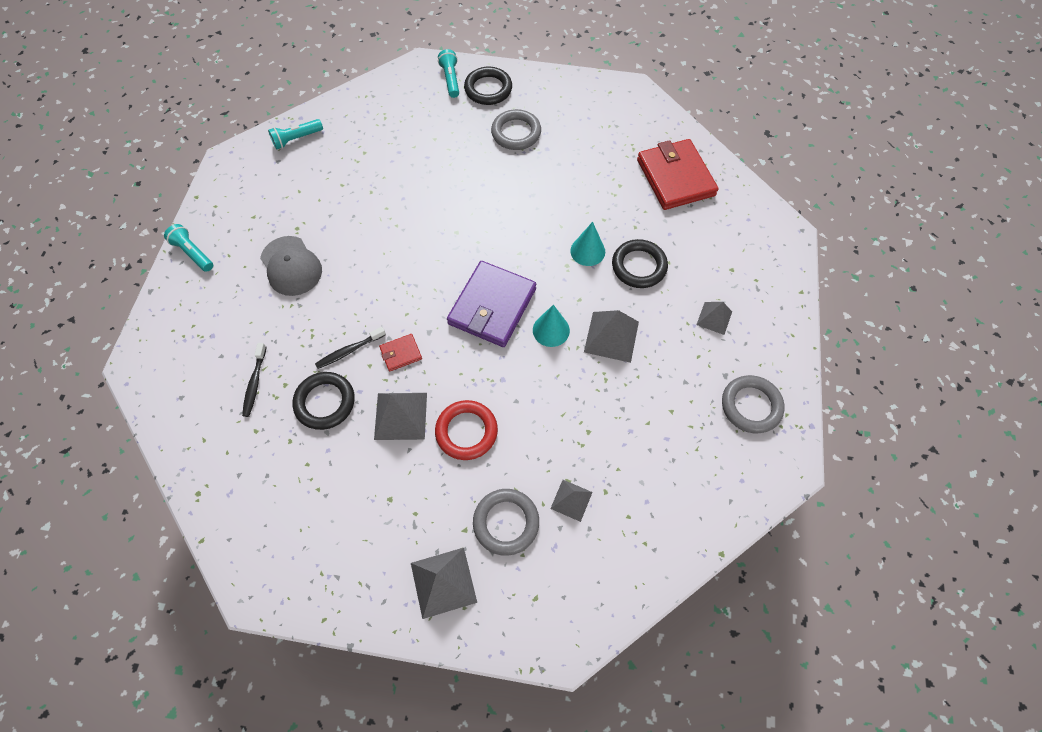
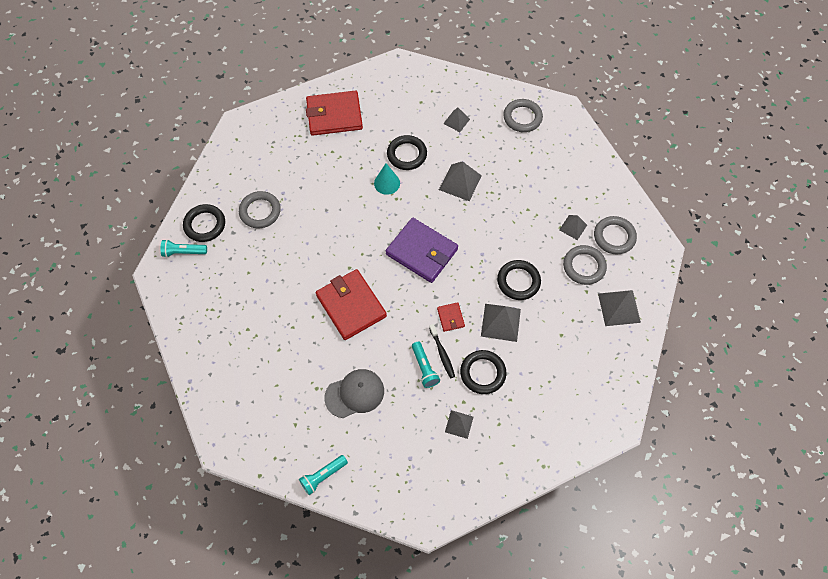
camera: 80 degrees left, 0 degrees up
black toothbrush [242,343,267,417] -> grey pyramid [445,410,473,439]
turquoise flashlight [268,119,323,150] -> turquoise flashlight moved to [412,342,440,388]
red ring [435,400,498,460] -> black ring [497,260,541,300]
turquoise cone [533,305,570,347] -> none
none -> red wallet [316,269,387,340]
none -> grey ring [594,216,637,255]

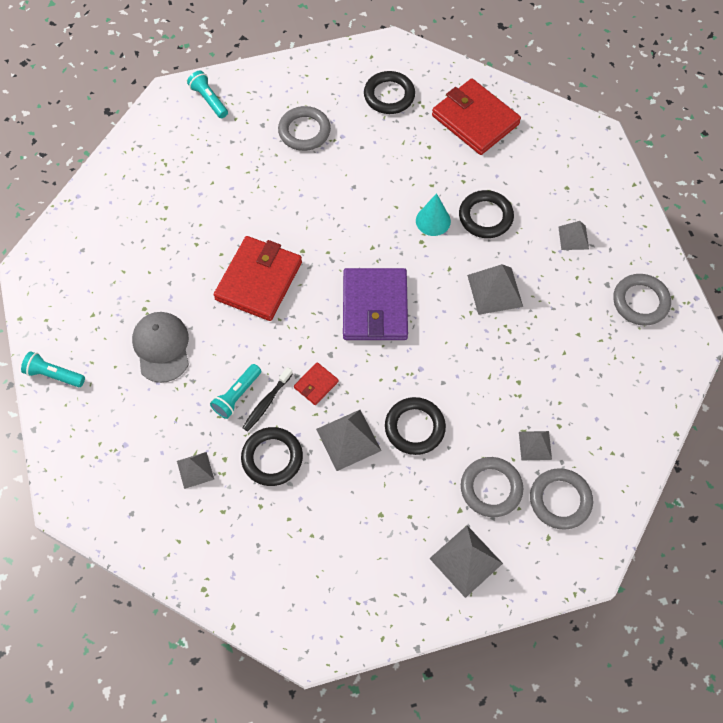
camera: 55 degrees right, 0 degrees up
black ring [183,204,225,242] -> black ring moved to [364,71,415,114]
grey cap [324,369,384,418] -> grey cap turned 135 degrees counterclockwise [132,312,189,383]

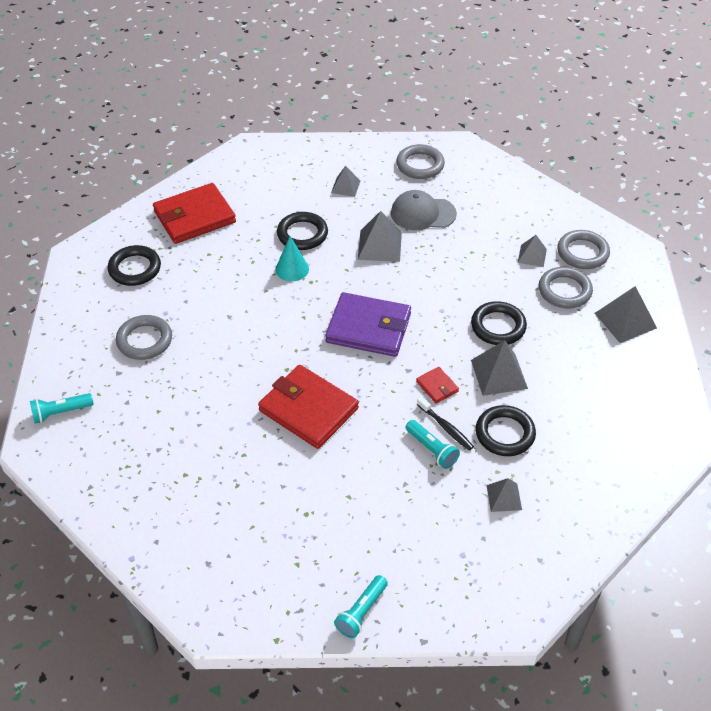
camera: 75 degrees left, 15 degrees down
grey cap [132,312,189,383] -> grey cap moved to [391,190,457,230]

